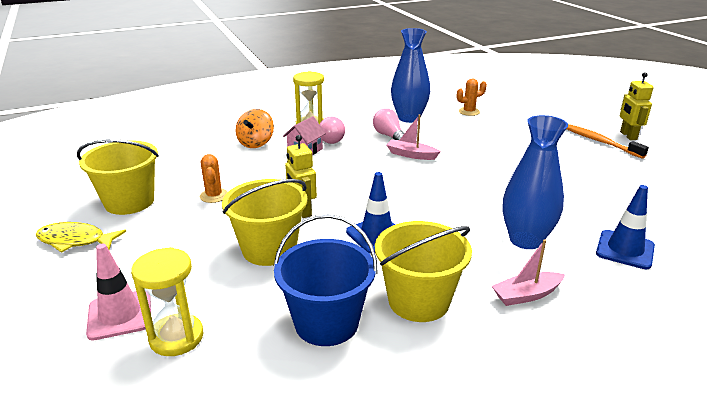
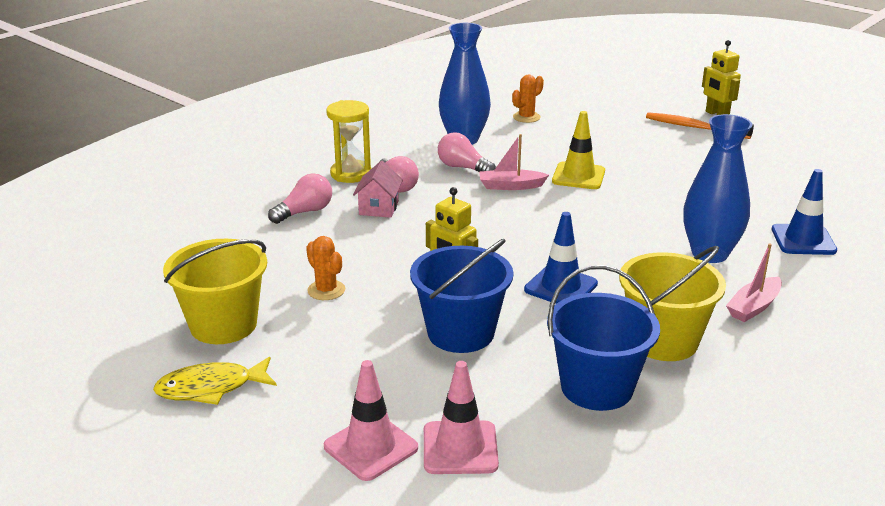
camera: 25 degrees left, 0 degrees up
yellow hourglass [131,247,204,356] -> pink traffic cone [424,361,499,474]
yellow bucket [222,179,307,266] -> blue bucket [410,239,513,353]
orange spinning top [235,109,274,148] -> pink light bulb [268,173,332,224]
none -> yellow traffic cone [552,111,605,189]

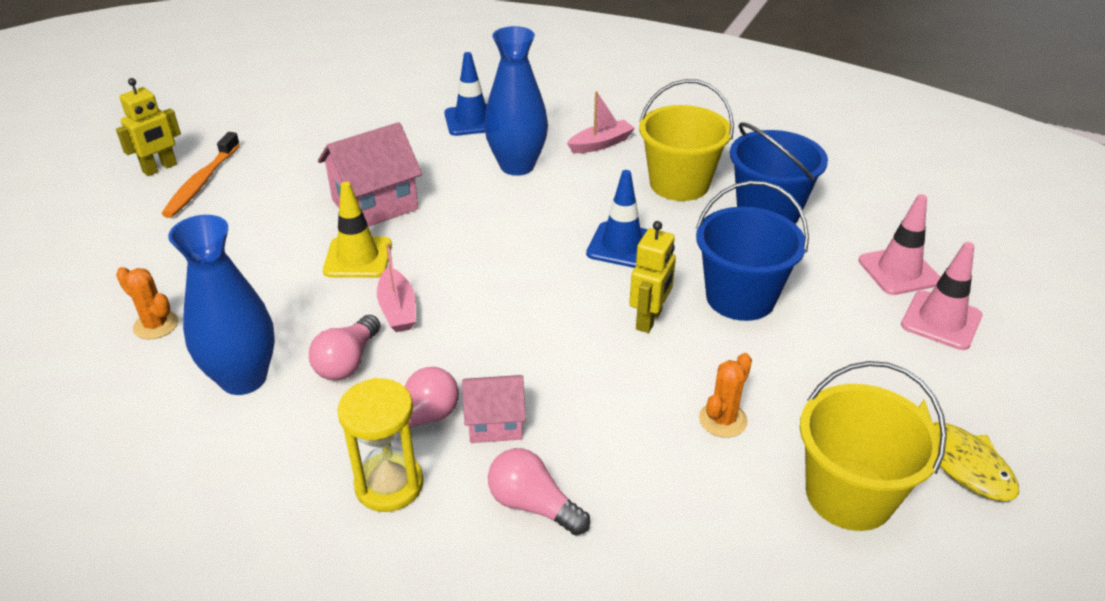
camera: 105 degrees left, 10 degrees up
pink boat [726,243,782,322] -> pink boat turned 60 degrees counterclockwise [567,91,635,153]
none -> pink house [318,122,422,227]

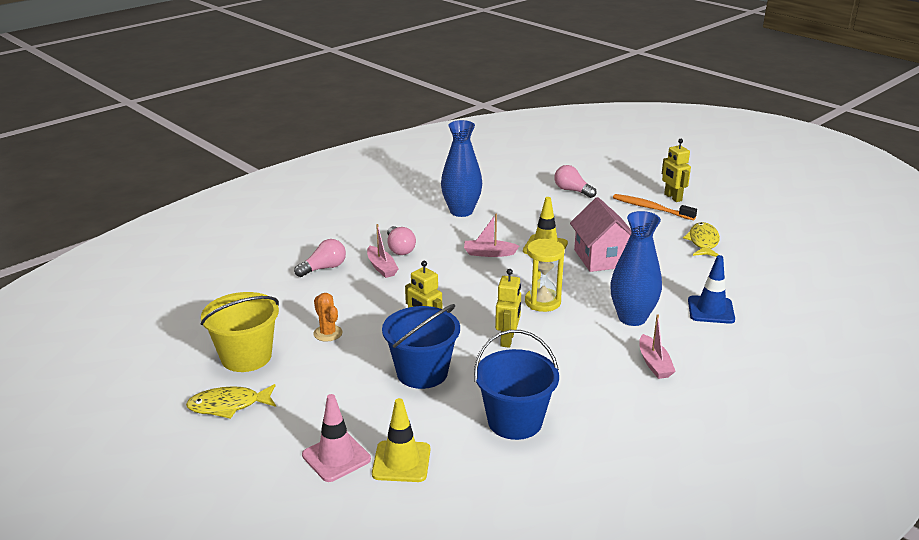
camera: 110 degrees right, 10 degrees down
orange cactus [116,267,178,339] -> none
pink light bulb [309,315,381,380] -> pink light bulb moved to [554,165,596,198]
yellow hourglass [337,378,423,512] -> yellow hourglass moved to [525,239,565,312]
pink house [462,375,526,443] -> pink boat [367,224,399,278]
blue traffic cone [586,170,648,268] -> yellow robot [495,269,521,348]
yellow bucket [639,79,734,201] -> none
pink traffic cone [859,194,941,295] -> yellow traffic cone [372,398,430,482]
none -> yellow fish [683,222,720,257]

